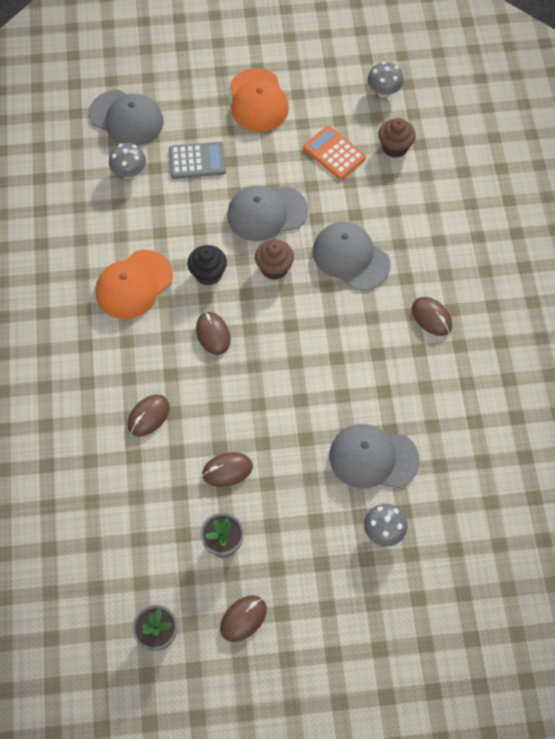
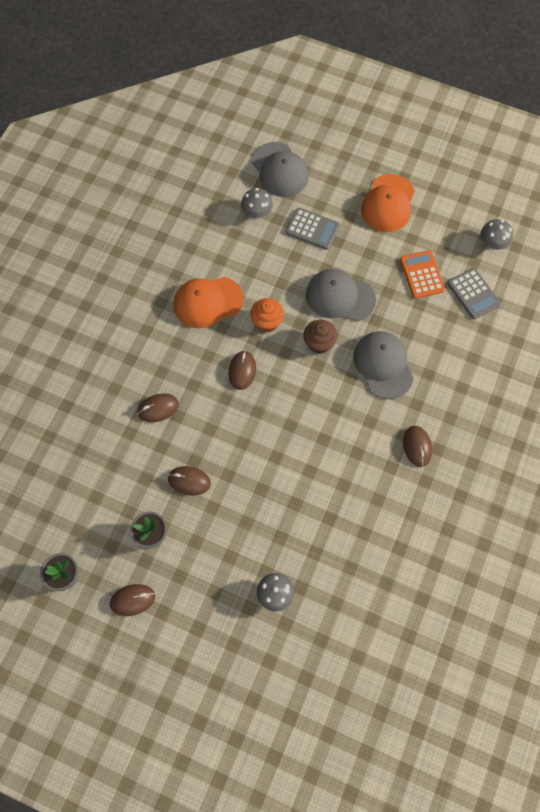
camera: 30 degrees right, 5 degrees up
black cupcake [188,245,227,285] -> orange cupcake [250,298,284,332]
grey cap [329,424,420,488] -> none
brown cupcake [378,118,416,158] -> grey calculator [447,268,501,320]

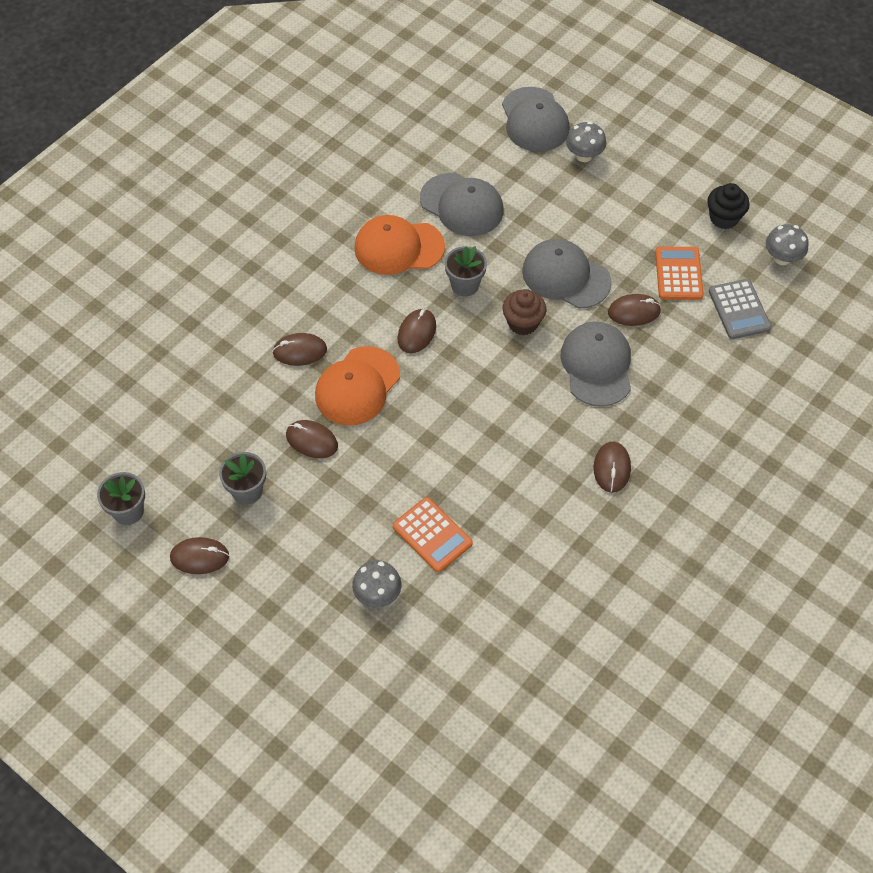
camera: 15 degrees right, 10 degrees down
grey mushroom [241,188,273,219] -> grey mushroom moved to [566,121,606,162]
orange cupcake [250,298,284,332] -> grey flower pot [445,246,487,297]
grey calculator [286,208,340,250] -> none
orange cap [361,174,415,232] -> orange cap moved to [315,346,400,425]
none -> orange calculator [393,497,473,572]
none -> grey cap [420,173,504,236]
none -> brown mouse [608,294,661,326]
none -> black cupcake [707,183,750,229]

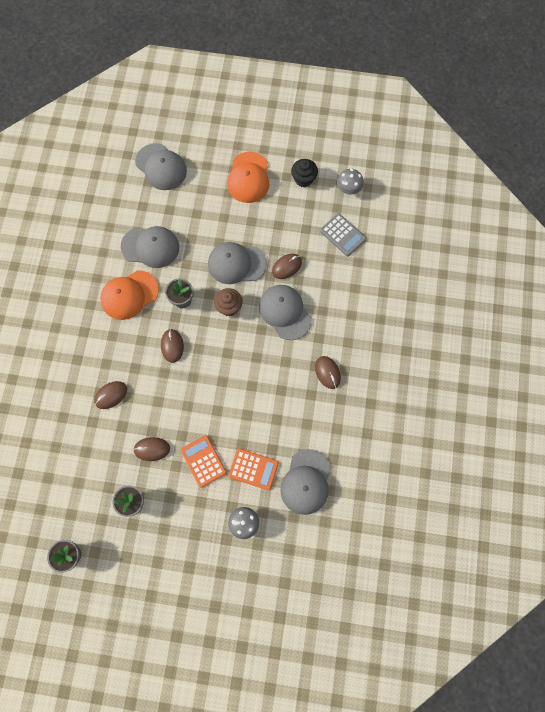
camera: 30 degrees left, 15 degrees up
brown mouse [170,537,229,574] -> none
orange cap [315,346,400,425] -> orange cap moved to [227,152,269,203]
grey mushroom [566,121,606,162] -> none
orange calculator [655,246,704,300] -> orange calculator moved to [181,435,226,488]
none -> grey cap [280,449,331,515]

